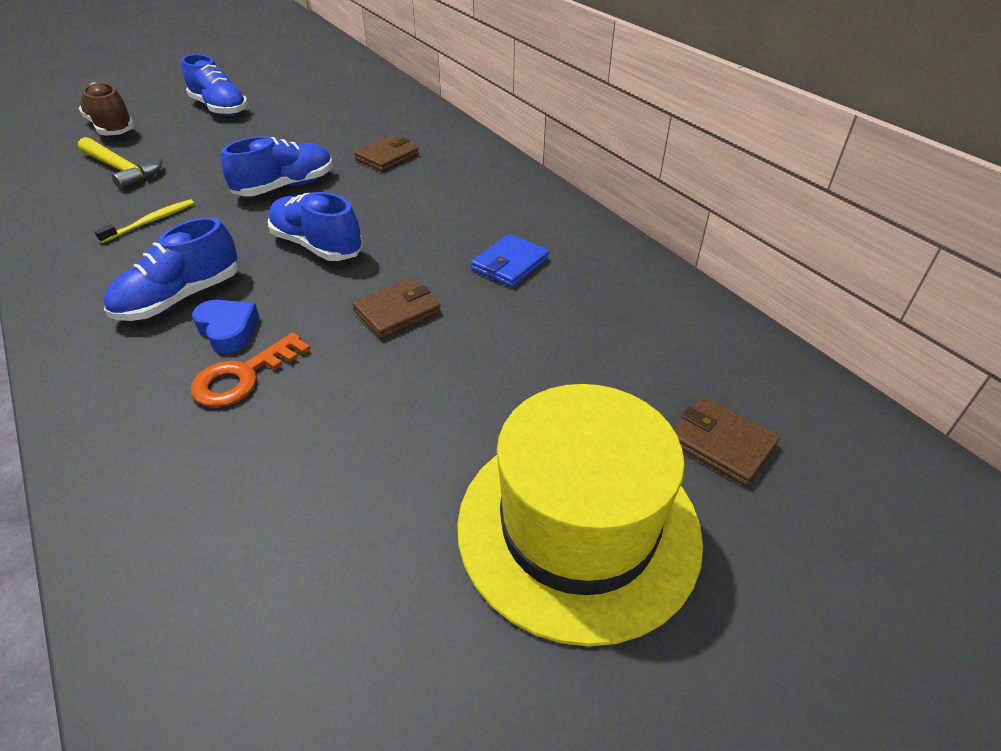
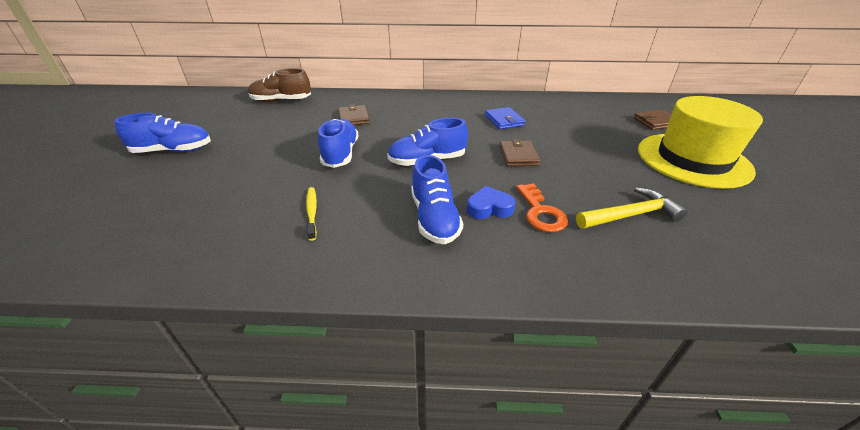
camera: 55 degrees left, 5 degrees down
yellow hammer [78,137,163,191] -> yellow hammer moved to [576,187,687,229]
brown shoe [79,82,135,136] -> brown shoe moved to [248,68,311,102]

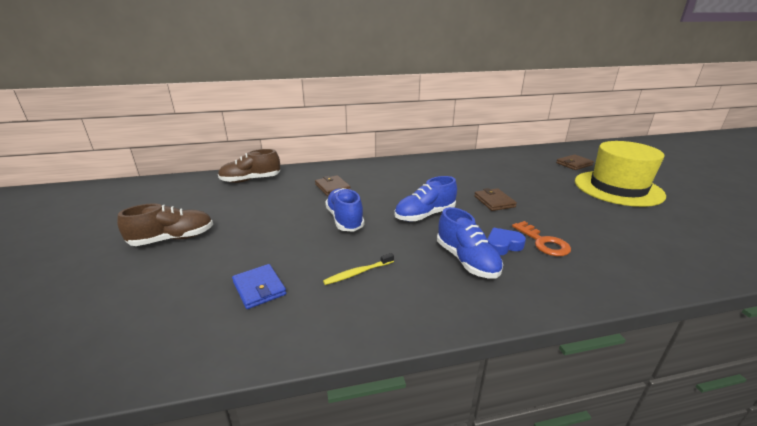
camera: 15 degrees left, 10 degrees down
blue shoe [114,113,211,153] -> brown shoe [117,203,213,246]
yellow toothbrush [306,187,317,241] -> yellow toothbrush turned 90 degrees counterclockwise [323,253,394,285]
blue wallet [485,107,526,129] -> blue wallet moved to [232,264,286,309]
yellow hammer [576,187,687,229] -> none

